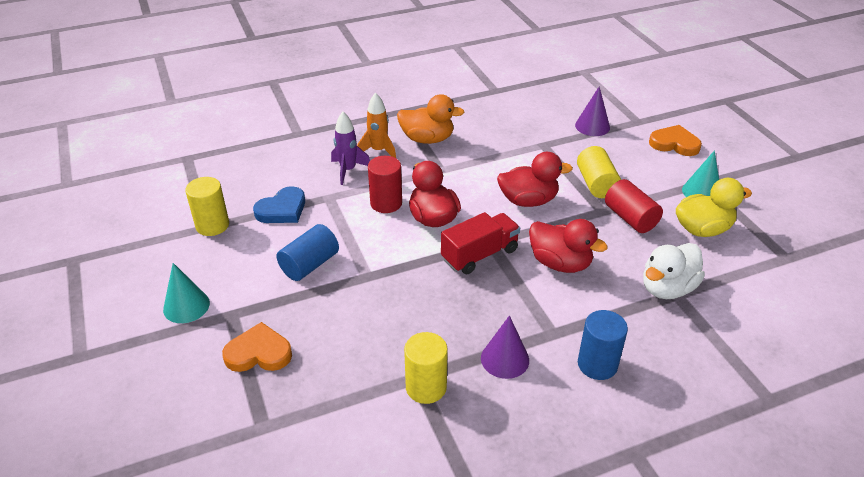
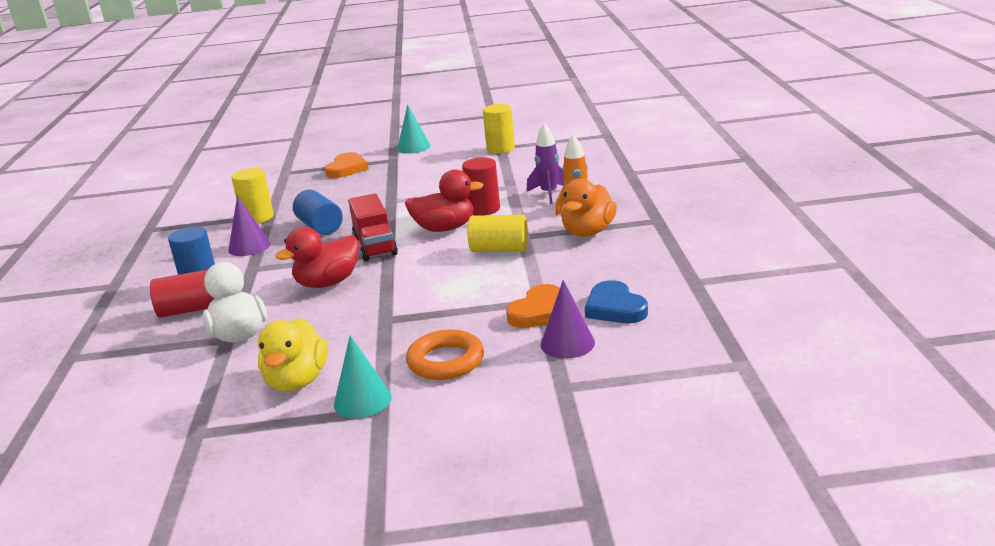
camera: 110 degrees right, 15 degrees down
blue heart [253,186,305,223] -> blue heart moved to [585,280,648,323]
blue cylinder [277,224,339,281] -> blue cylinder moved to [293,190,343,235]
red duck [497,152,573,207] -> none
yellow cylinder [577,146,621,198] -> yellow cylinder moved to [468,215,528,252]
red cylinder [605,179,663,233] -> red cylinder moved to [150,270,214,317]
orange heart [649,125,702,156] -> orange heart moved to [506,284,560,328]
none -> orange ring [406,329,484,380]

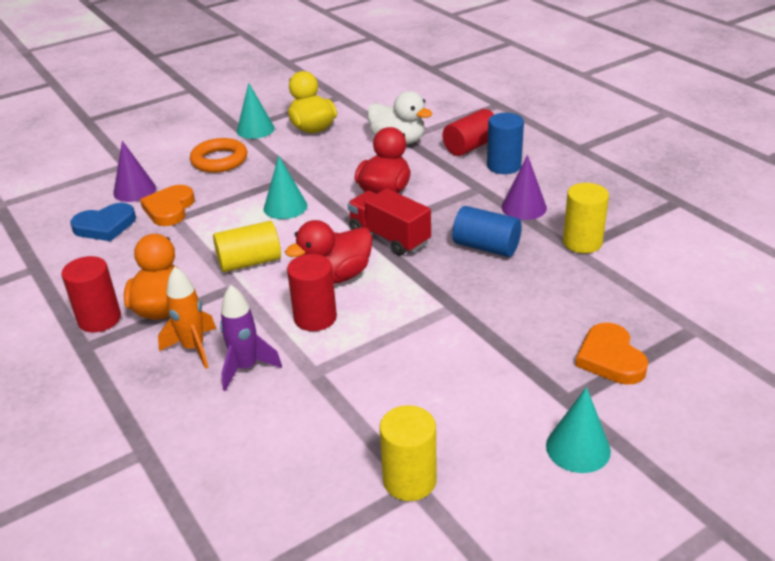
camera: 150 degrees right, 10 degrees up
blue heart [585,280,648,323] -> blue heart turned 120 degrees clockwise [70,203,136,241]
none -> red cylinder [62,256,121,333]
none -> turquoise cone [264,156,308,219]

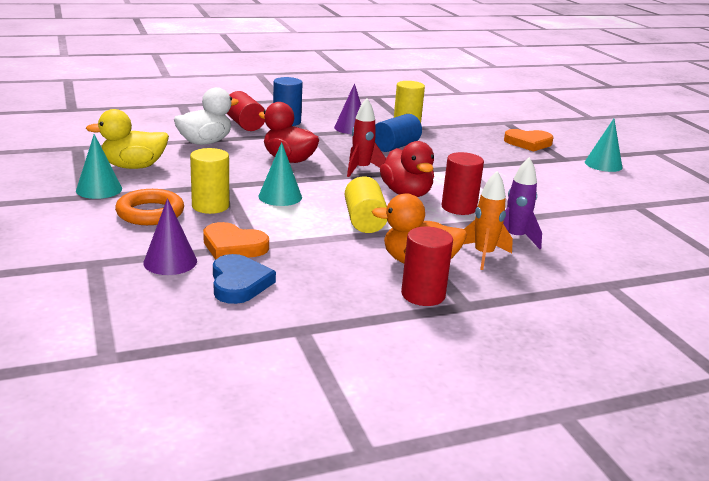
camera: 80 degrees left, 10 degrees down
red truck [347,189,431,256] -> red rocket [347,98,386,177]
yellow cylinder [380,405,437,501] -> yellow cylinder moved to [190,148,229,214]

